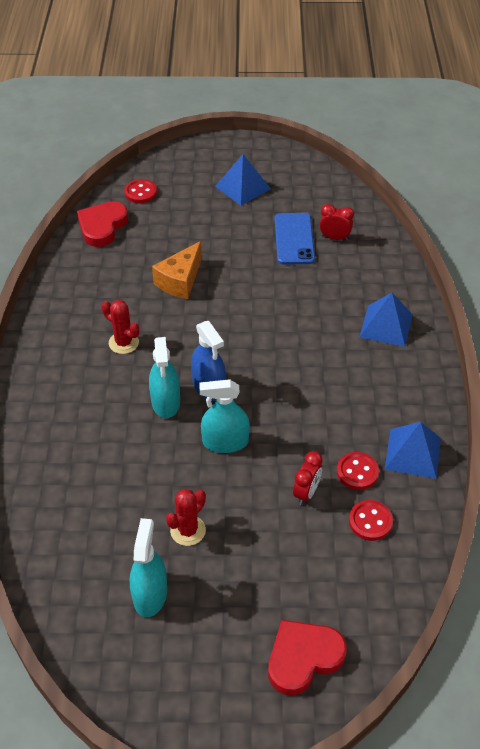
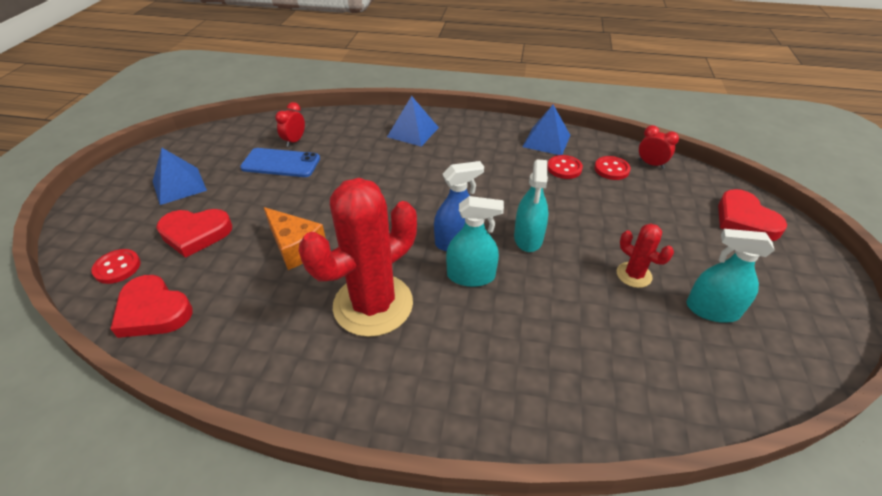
camera: 80 degrees left, 5 degrees down
red cactus [101,300,139,354] -> red cactus [299,178,417,337], size x2.18
red clock [293,451,323,505] -> red clock moved to [639,125,679,169]
none -> red heart [156,209,232,258]

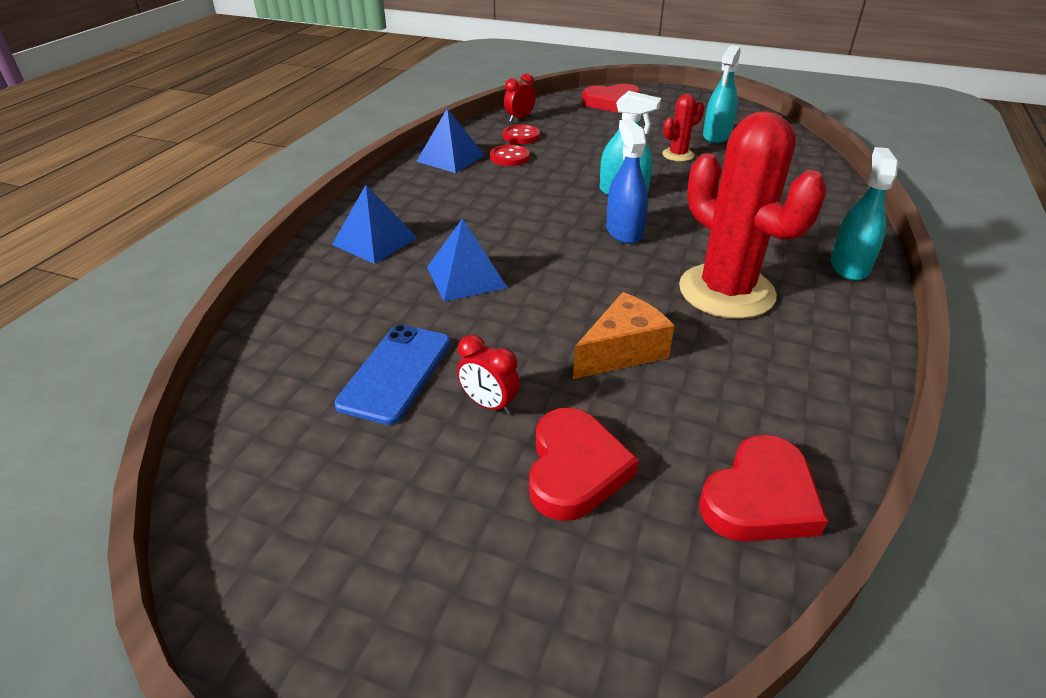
camera: 80 degrees left, 5 degrees down
red button [91,249,141,284] -> none
blue pyramid [153,148,207,205] -> blue pyramid moved to [427,218,507,302]
red clock [275,102,305,147] -> red clock moved to [457,335,520,414]
turquoise spray bottle [446,196,504,287] -> turquoise spray bottle moved to [831,147,898,281]

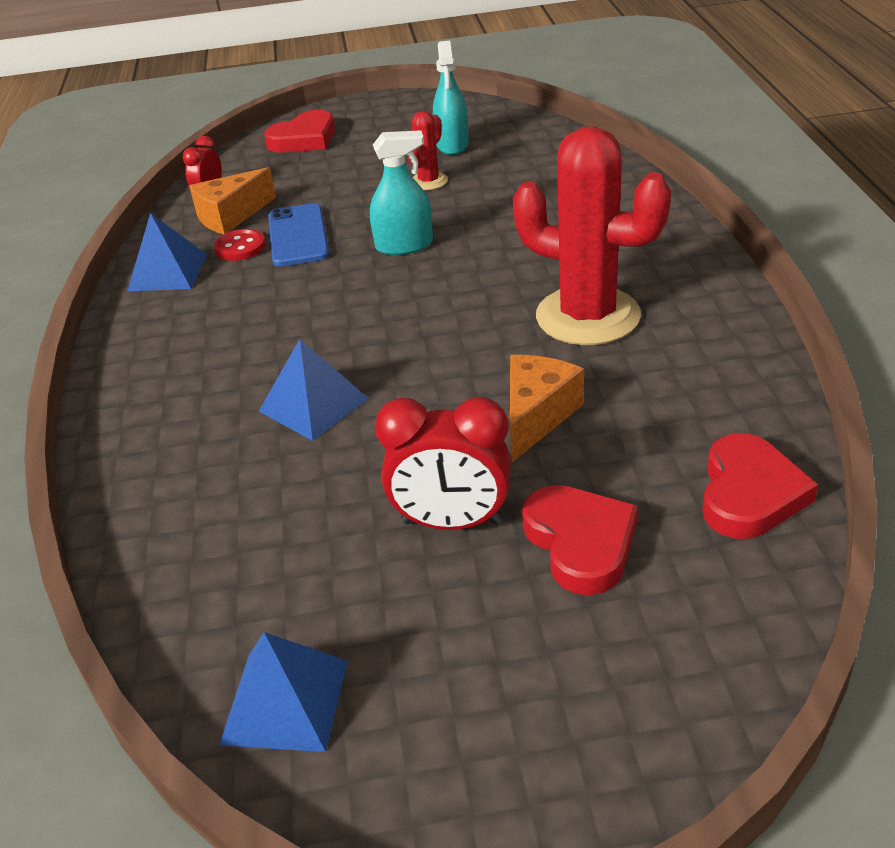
camera: 25 degrees left, 0 degrees up
blue pyramid [332,185,417,264] -> blue pyramid moved to [219,632,347,752]
blue phone [334,324,451,425] -> blue phone moved to [268,203,329,267]
red clock [457,335,520,414] -> red clock [375,397,511,530], size x1.75
red button [503,124,540,144] -> orange cheese [189,167,276,234]
blue spray bottle [606,119,648,244] -> none
turquoise spray bottle [831,147,898,281] -> none

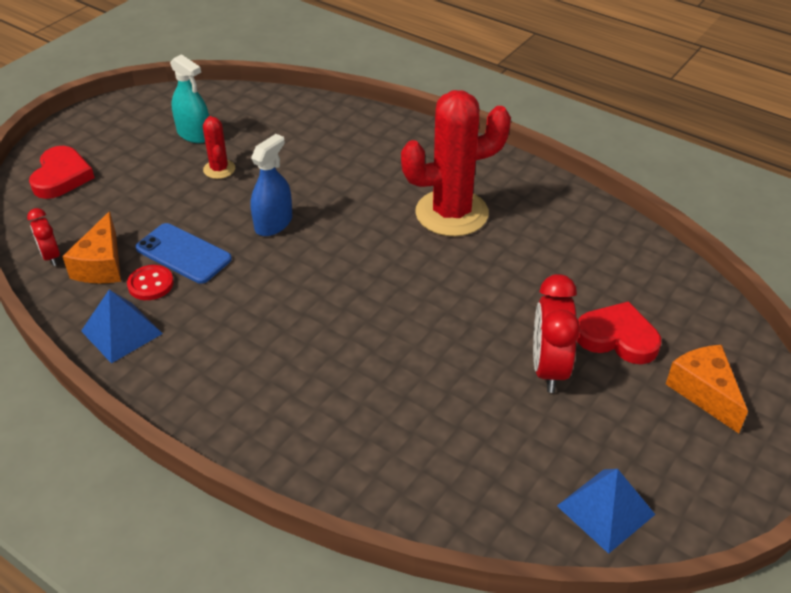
camera: 50 degrees left, 5 degrees up
blue pyramid [259,339,369,441] -> none
turquoise spray bottle [370,130,433,255] -> blue spray bottle [250,134,292,236]
red clock [375,397,511,530] -> red clock turned 135 degrees clockwise [533,274,580,393]
orange cheese [510,355,584,462] -> orange cheese moved to [666,345,748,433]
red heart [702,433,818,539] -> none

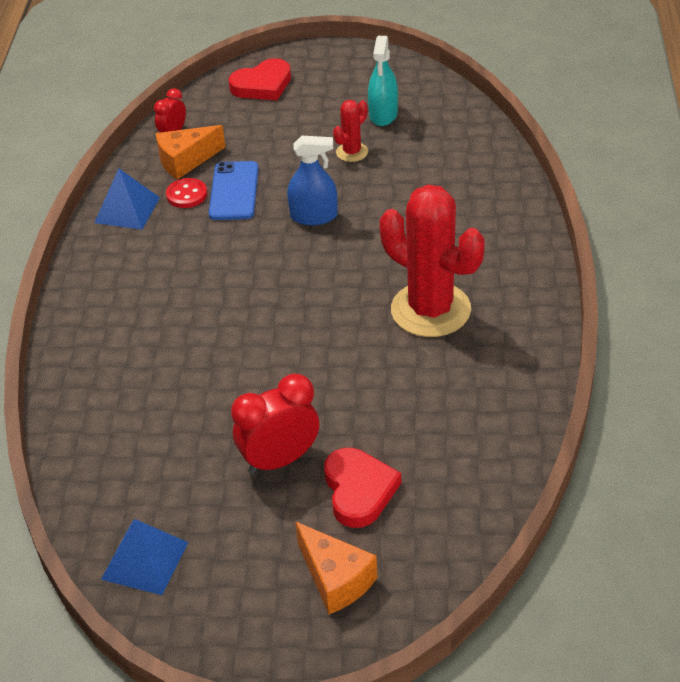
camera: 60 degrees right, 0 degrees up
orange cheese [666,345,748,433] -> orange cheese turned 105 degrees clockwise [295,522,377,614]

